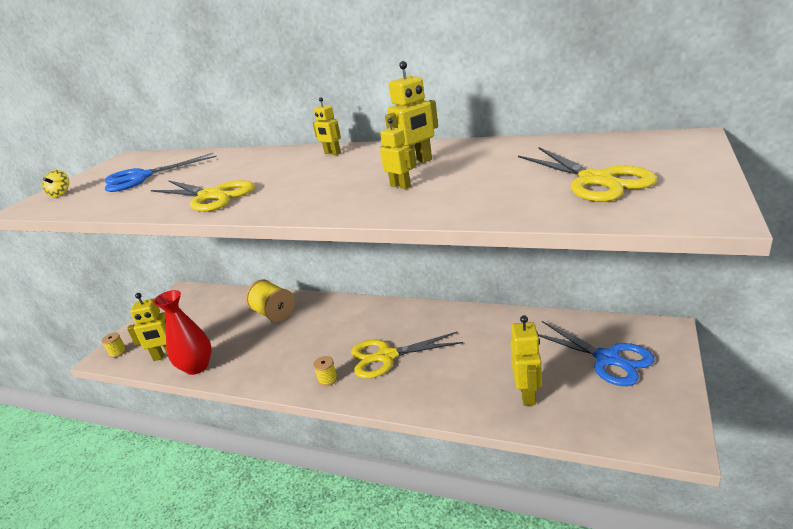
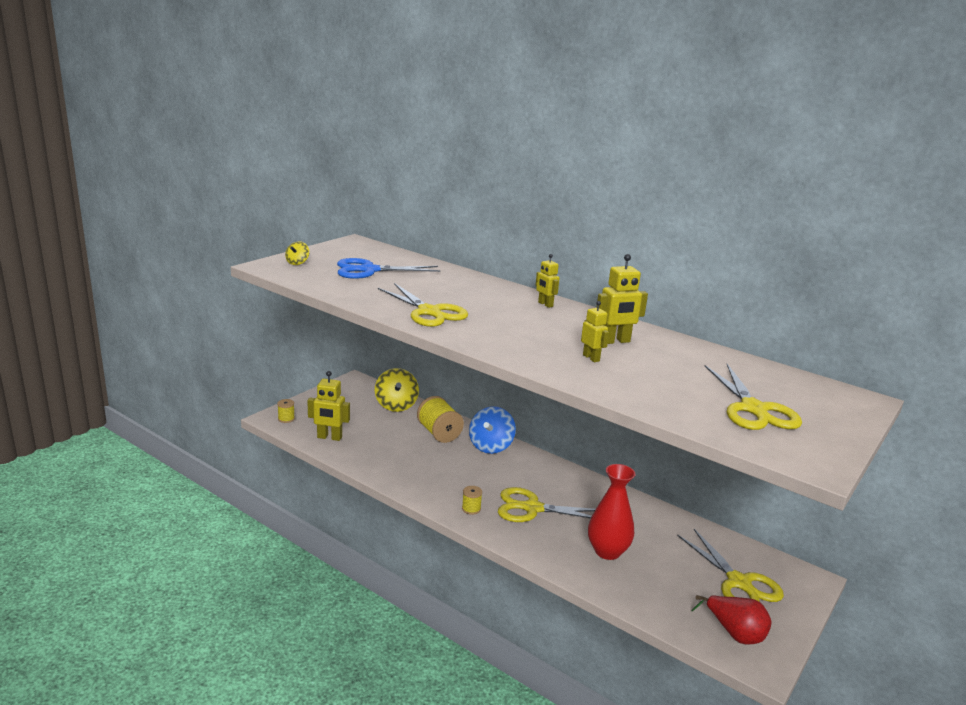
camera: 10 degrees right, 5 degrees down
red vase [153,290,212,375] -> red vase moved to [588,464,635,560]
yellow robot [510,315,542,406] -> none
blue scissors [538,321,655,386] -> yellow scissors [677,529,784,602]
none -> yellow spinning top [375,368,419,412]
none -> blue spinning top [469,406,516,454]
none -> red pear [692,595,772,644]

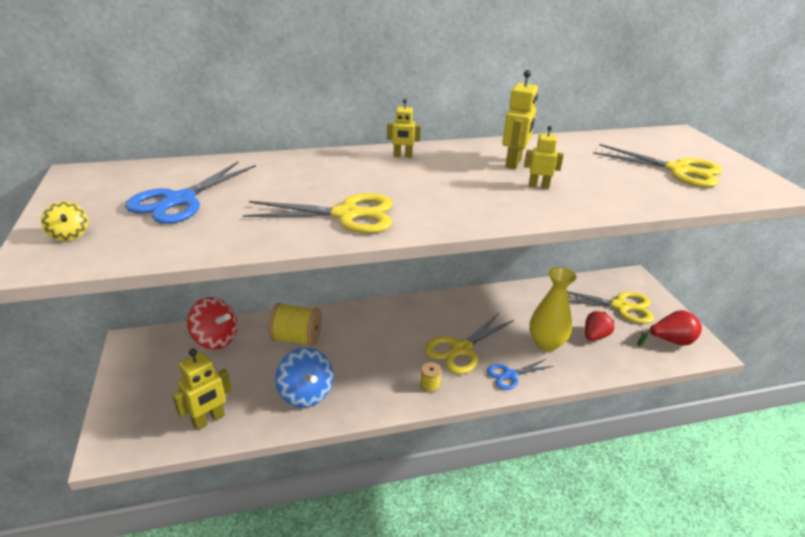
camera: 50 degrees left, 10 degrees up
yellow spool [277,399,295,423] -> none
yellow spinning top [375,368,419,412] -> red spinning top [187,297,237,350]
blue spinning top [469,406,516,454] -> blue spinning top moved to [275,348,333,408]
red vase [588,464,635,560] -> yellow vase [529,267,577,351]
none -> blue scissors [487,359,553,390]
none -> red strawberry [585,311,614,341]

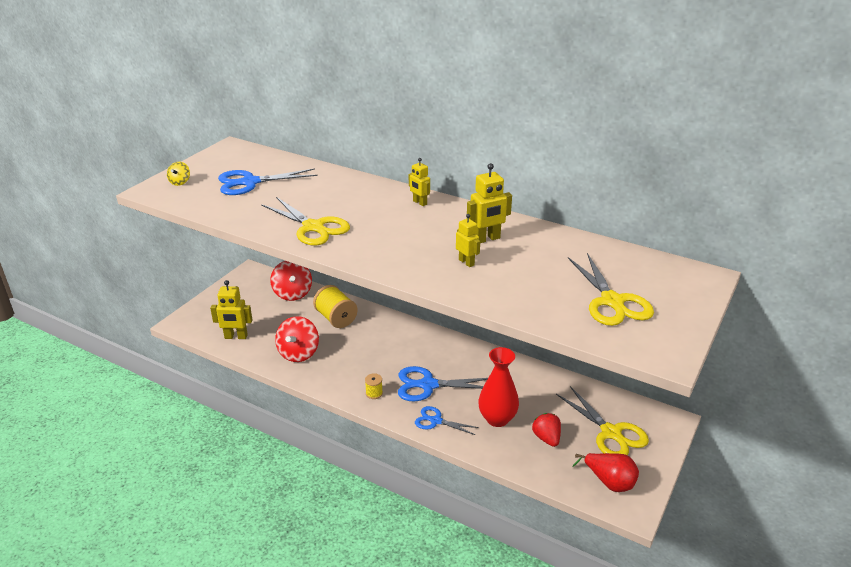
camera: 45 degrees right, 0 degrees up
blue spinning top [275,348,333,408] -> red spinning top [275,316,319,362]
yellow scissors [425,313,514,374] -> blue scissors [398,366,488,401]
yellow vase [529,267,577,351] -> red vase [478,347,519,427]
red strawberry [585,311,614,341] -> red strawberry turned 105 degrees counterclockwise [532,413,561,447]

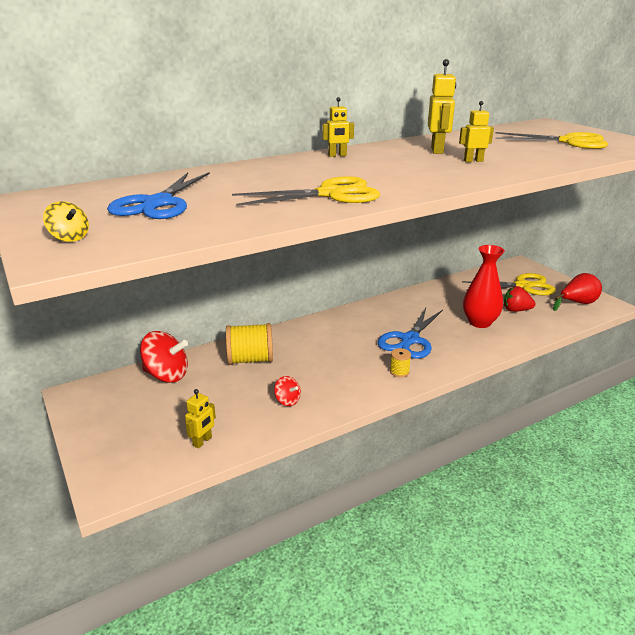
camera: 60 degrees left, 5 degrees down
yellow robot [210,280,252,339] -> yellow robot [185,389,216,449], size x0.64
red spinning top [275,316,319,362] -> red spinning top [274,376,301,406], size x0.51
blue scissors [415,406,479,435] -> none

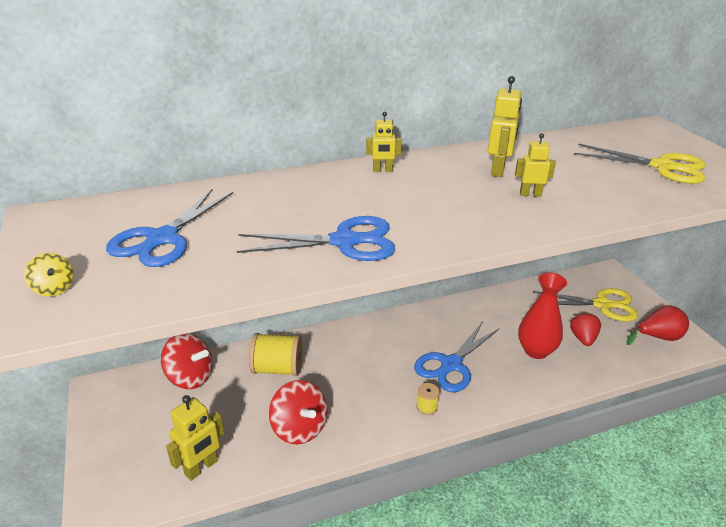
camera: 10 degrees right, 5 degrees up
yellow robot [185,389,216,449] -> yellow robot [166,395,224,481], size x1.56
yellow scissors [232,176,380,206] -> blue scissors [237,216,395,261]
red spinning top [274,376,301,406] -> red spinning top [269,380,327,444], size x1.95
red strawberry [504,286,535,312] -> red strawberry turned 75 degrees clockwise [570,312,601,346]

